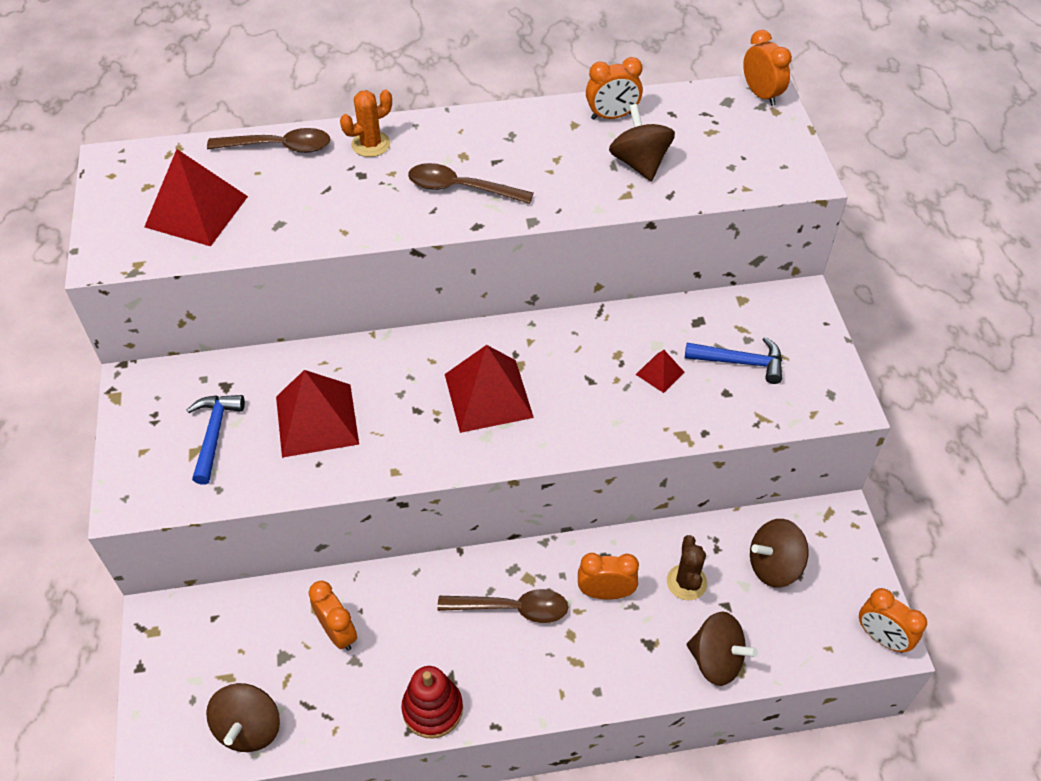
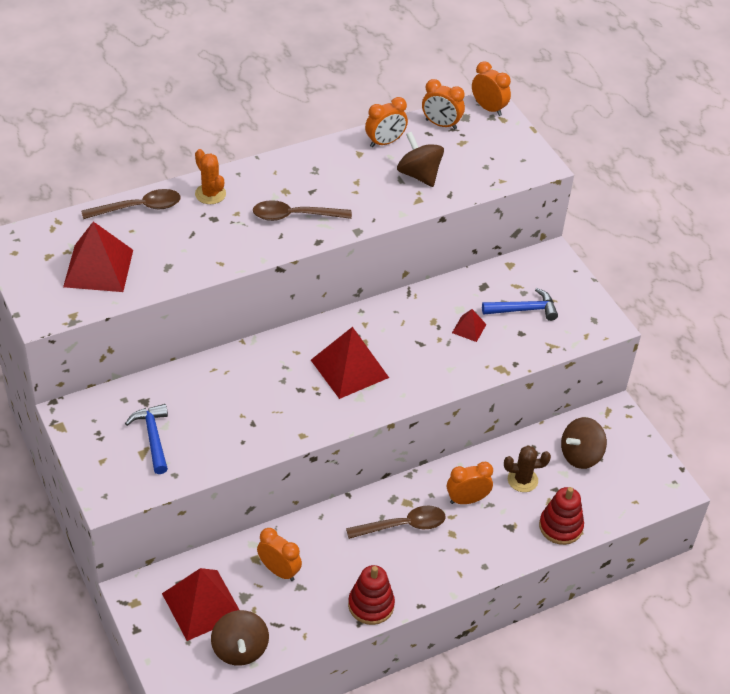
camera: 20 degrees left, 5 degrees down
red pyramid [276,370,359,458] -> red pyramid moved to [162,568,239,641]
orange cactus [340,89,392,157] -> orange cactus turned 75 degrees counterclockwise [195,149,226,204]
brown cactus [667,535,707,600] -> brown cactus turned 75 degrees counterclockwise [504,445,551,492]
brown spinning top [687,612,758,686] -> red stacking toy [539,487,584,545]
orange clock [859,588,927,653] -> orange clock moved to [422,79,465,130]

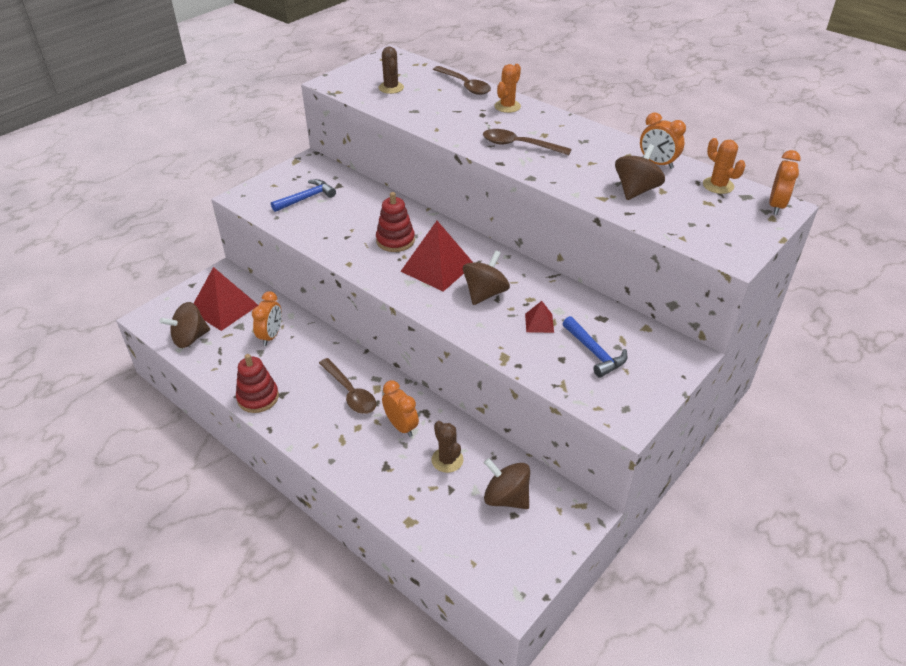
camera: 70 degrees right, 5 degrees down
red pyramid [63,222,133,292] -> brown cactus [378,46,404,94]
brown spoon [253,200,352,221] -> brown spoon turned 45 degrees counterclockwise [483,129,572,155]
orange clock [422,79,465,130] -> orange cactus [703,138,745,194]
red stacking toy [539,487,584,545] -> red stacking toy moved to [376,192,415,252]
none -> brown spinning top [463,250,510,305]

